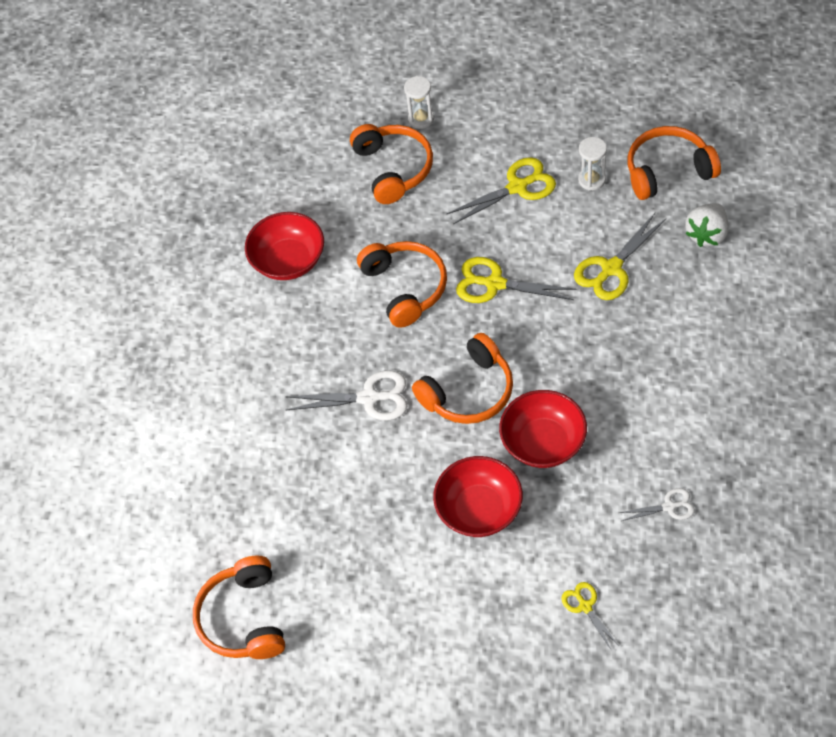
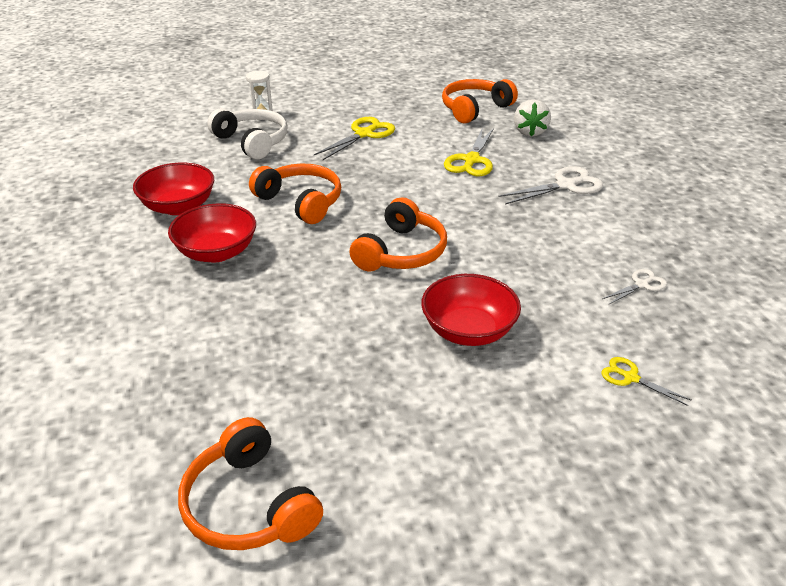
camera: 30 degrees left, 20 degrees down
white scissors [285,370,407,421] -> white scissors moved to [498,166,603,205]
orange headphones [350,124,433,204] -> white headphones [207,108,287,159]
yellow scissors [456,257,576,303] -> none
red bowl [499,390,587,468] -> red bowl moved to [168,203,256,263]
white hourglass [578,137,607,191] -> none

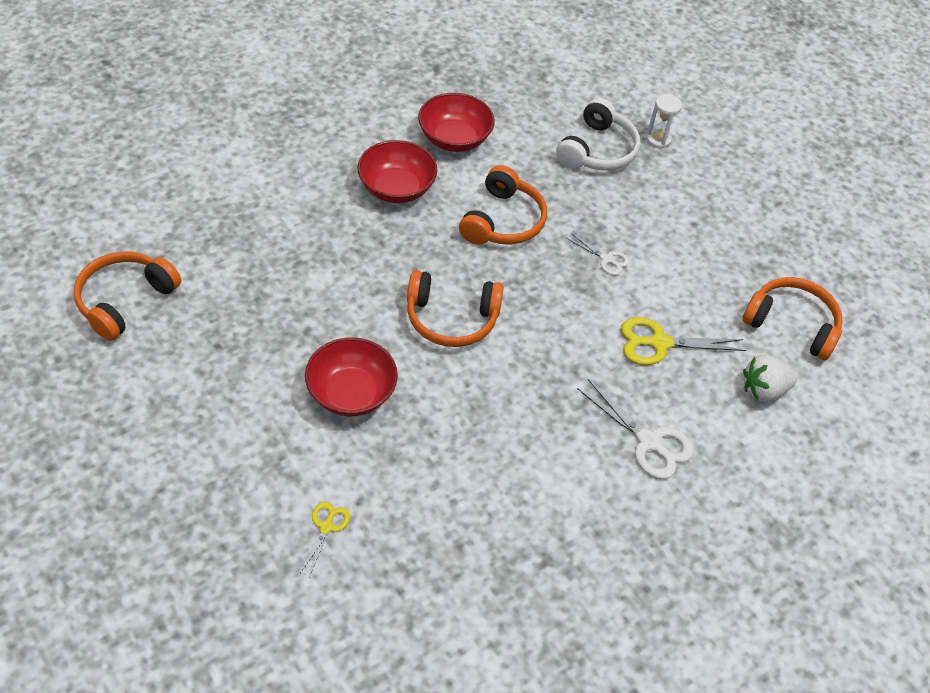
camera: 65 degrees right, 15 degrees up
yellow scissors [314,117,395,160] -> none
white scissors [602,269,667,304] -> white scissors moved to [567,233,630,275]

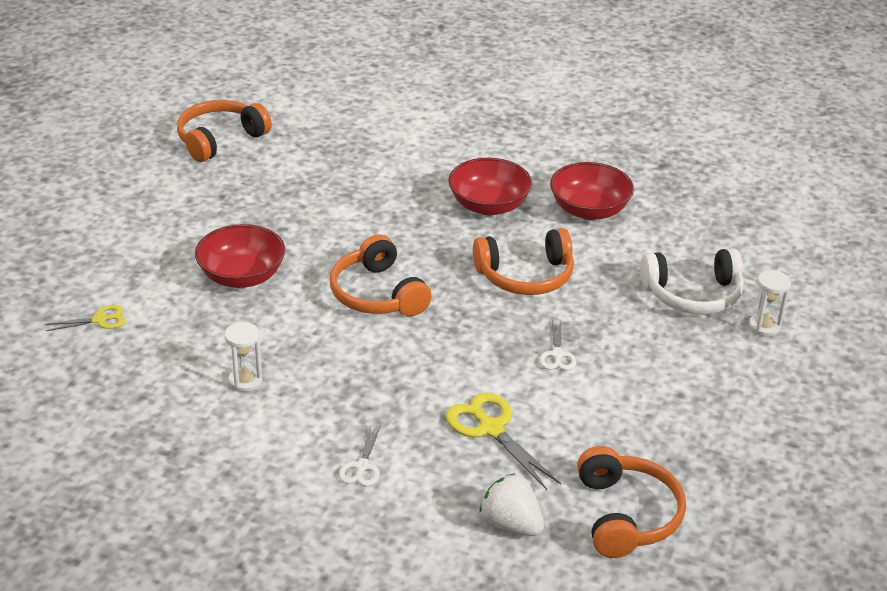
camera: 60 degrees right, 15 degrees down
orange headphones [74,251,181,341] -> orange headphones turned 45 degrees counterclockwise [177,100,272,162]
white scissors [577,379,694,479] -> white scissors [339,425,380,487], size x0.57
none -> white hourglass [224,322,263,392]

